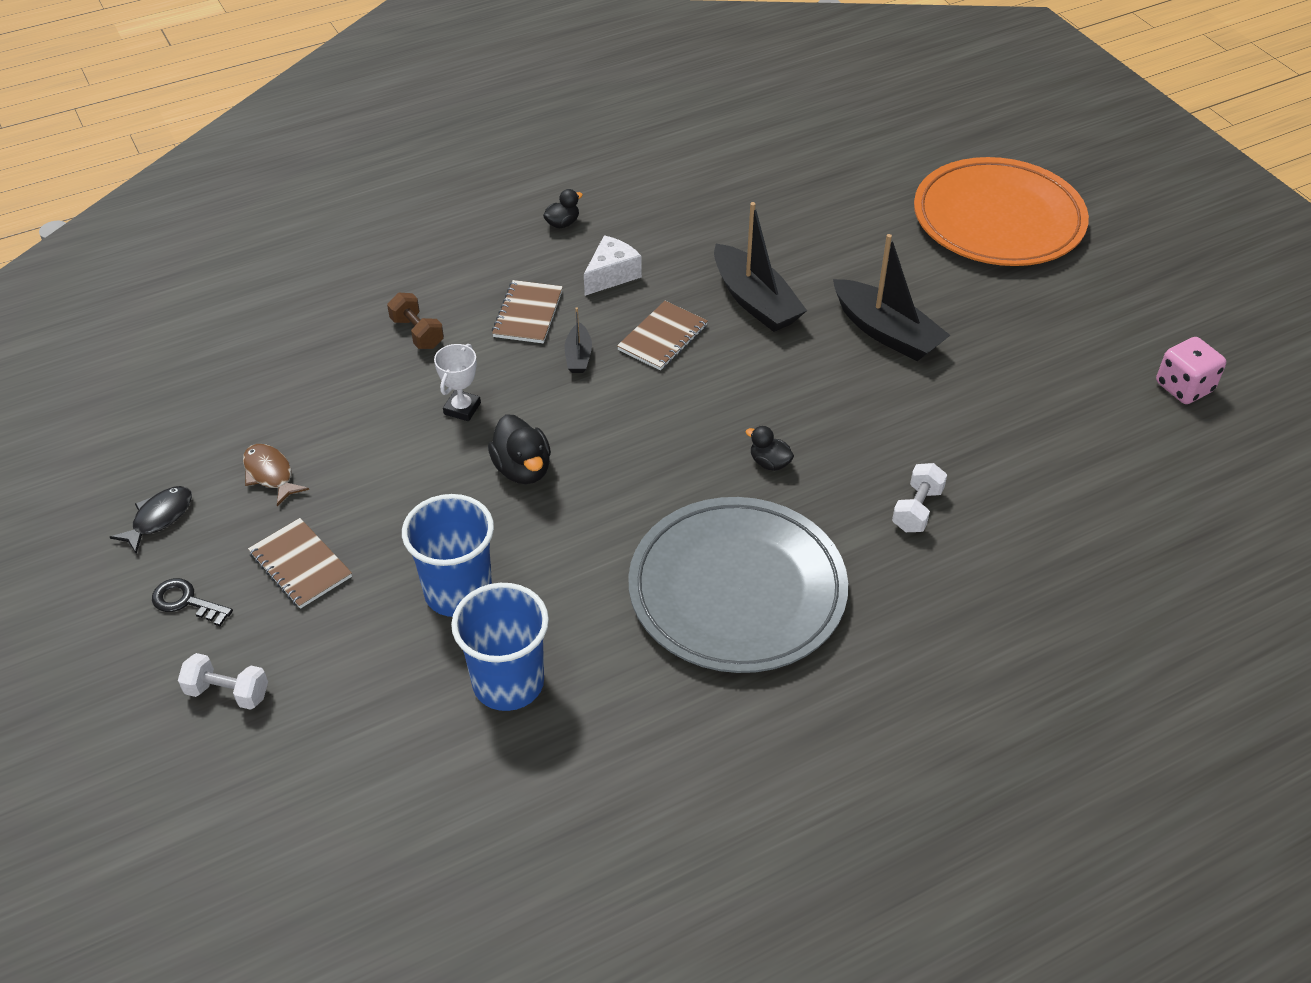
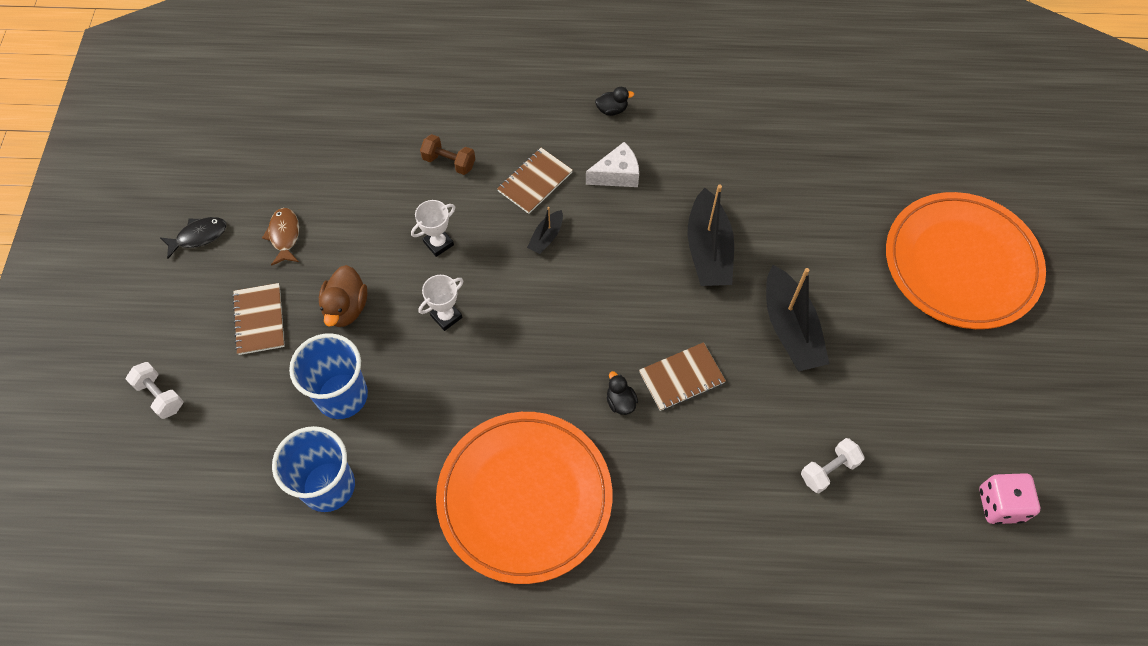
camera: 30 degrees right, 15 degrees up
black key [152,578,233,626] -> none
brown dumbbell [387,293,444,349] -> brown dumbbell turned 60 degrees counterclockwise [420,134,475,175]
black duck [488,414,551,484] -> white trophy [419,275,463,331]
brown notebook [617,301,708,371] -> brown notebook moved to [639,342,726,411]
grey plate [628,497,848,673] -> orange plate [436,412,612,584]
white dumbbell [892,463,947,532] -> white dumbbell moved to [801,438,865,493]
none -> brown duck [319,265,367,327]

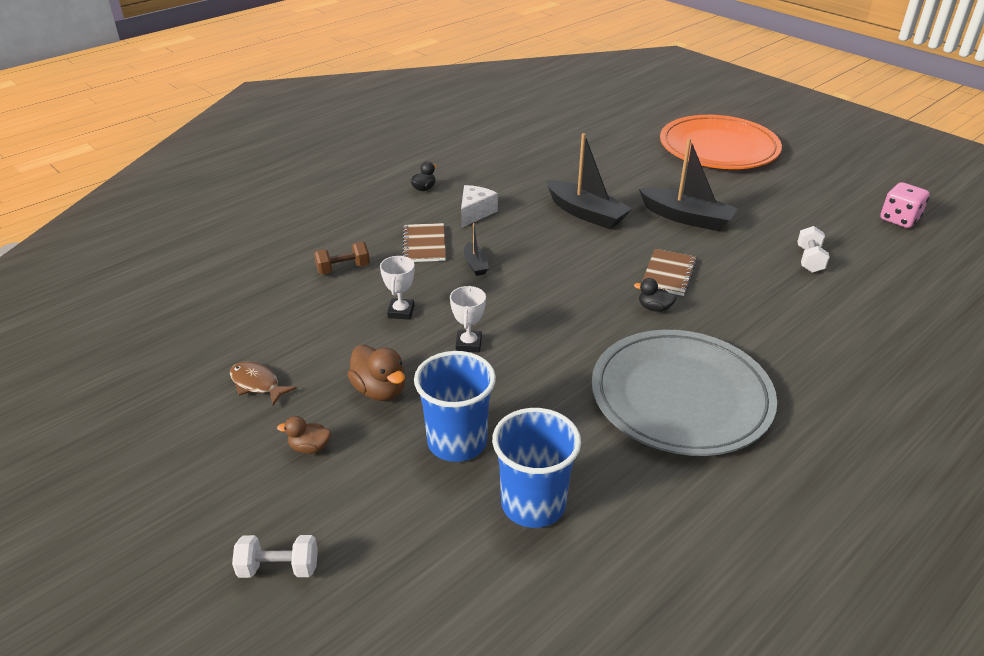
camera: 45 degrees left, 25 degrees down
black fish [159,217,227,259] -> none
brown notebook [232,283,285,355] -> brown duck [277,416,331,454]
orange plate [436,412,612,584] -> grey plate [592,330,777,456]

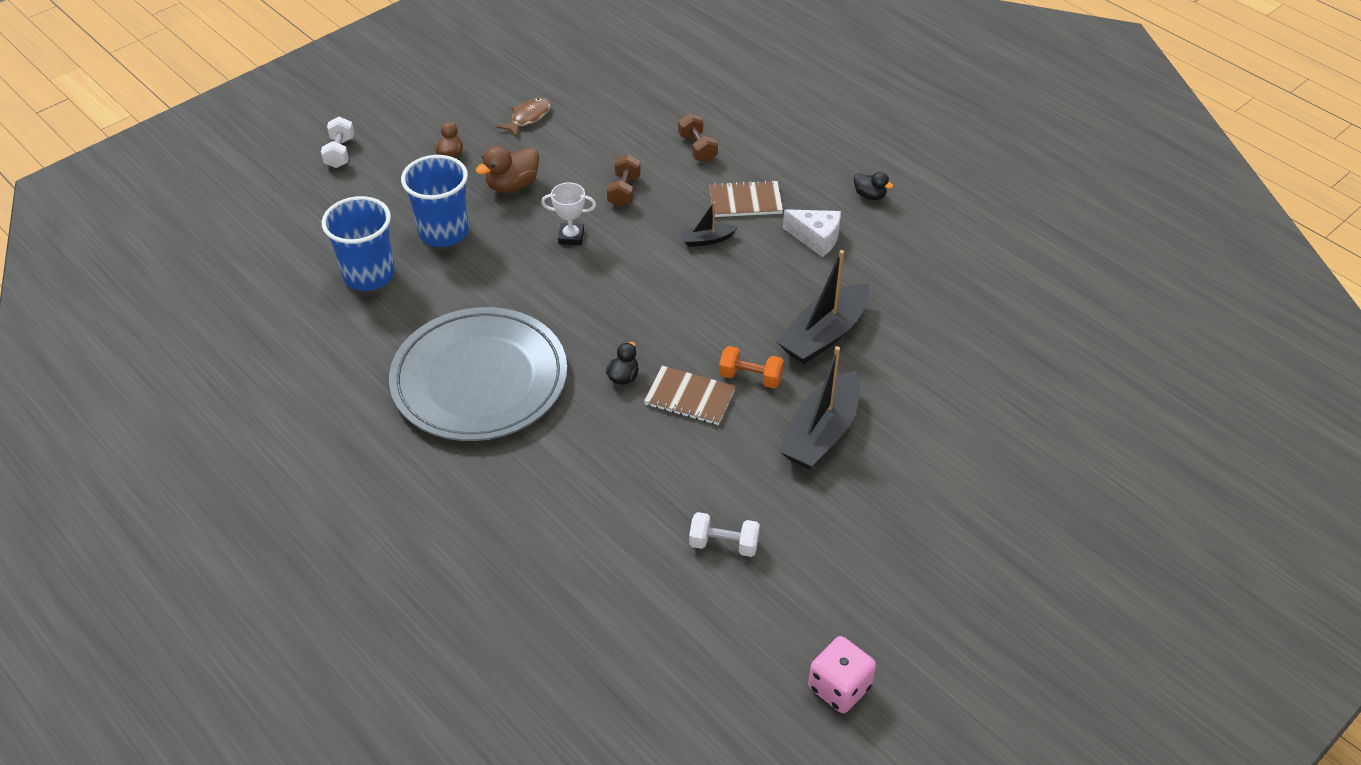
camera: 90 degrees right, 10 degrees up
white trophy [380,256,415,320] -> brown dumbbell [607,154,641,207]
orange plate [660,115,782,169] -> none
none -> orange dumbbell [719,346,784,388]

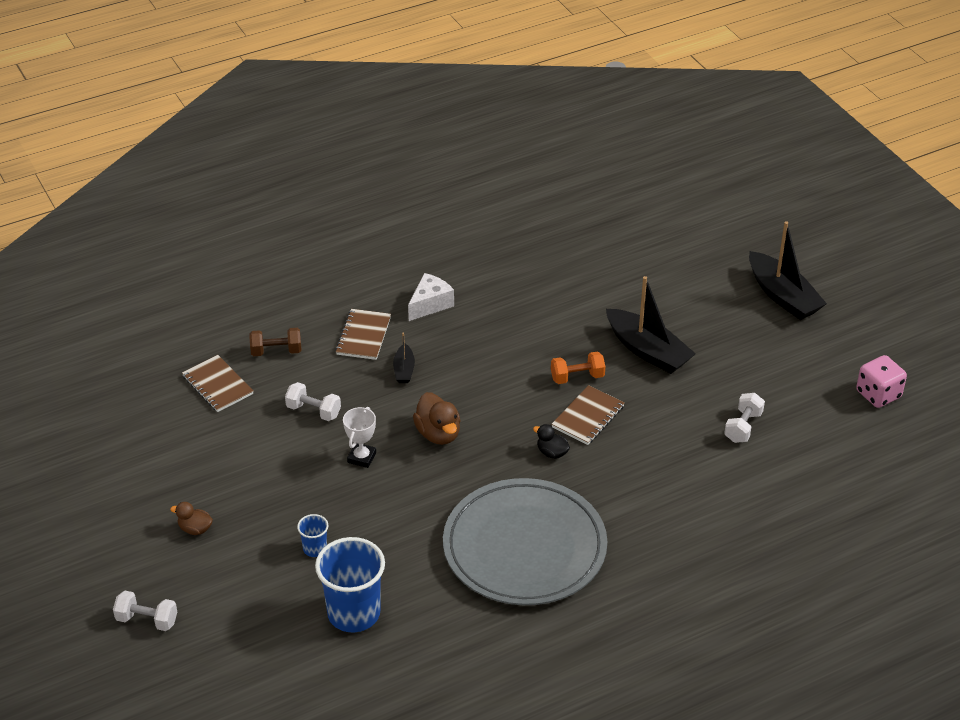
camera: 75 degrees left, 5 degrees down
blue cup [401,155,469,247] -> blue cup [297,514,328,557], size x0.47
brown duck [476,146,539,193] -> brown duck moved to [413,392,461,445]
brown fish [497,98,551,137] -> none
brown dumbbell [607,154,641,207] -> white dumbbell [285,382,341,421]
orange dumbbell [719,346,784,388] -> orange dumbbell turned 45 degrees clockwise [551,352,605,384]
black boat [776,250,869,364] -> black boat moved to [749,221,827,320]
black duck [854,172,893,200] -> none
none -> brown notebook [182,355,253,412]

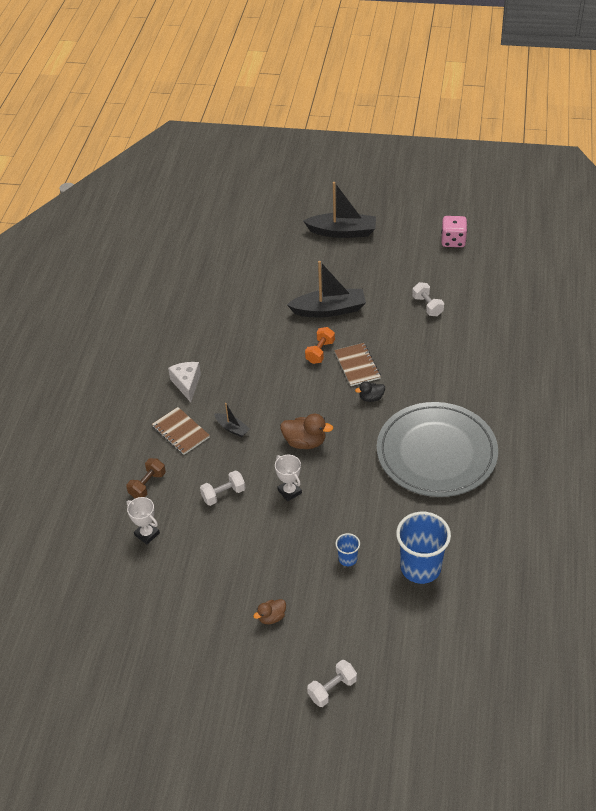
camera: 50 degrees left, 5 degrees up
brown notebook [182,355,253,412] -> white trophy [127,497,160,544]

